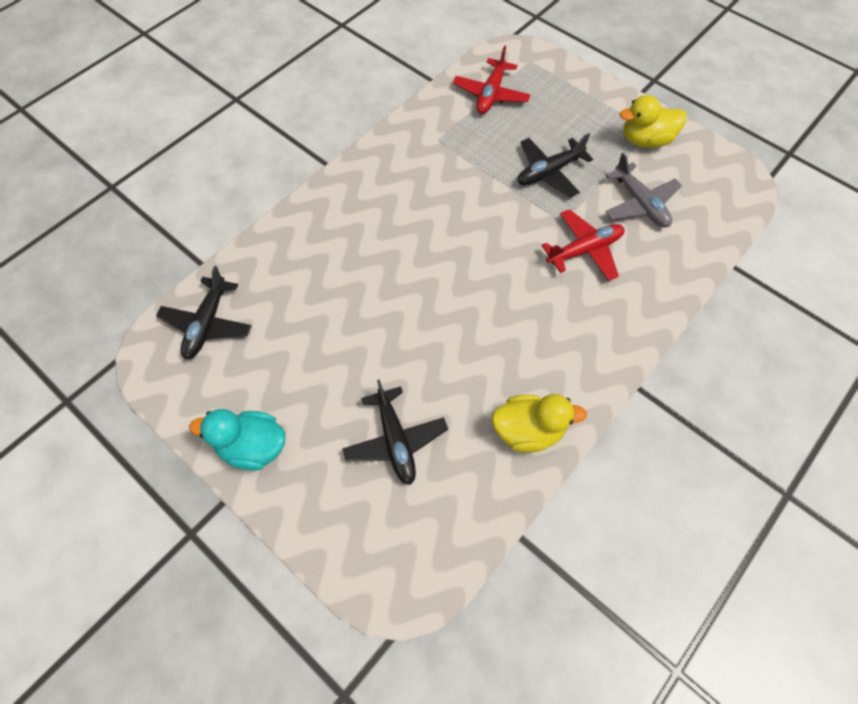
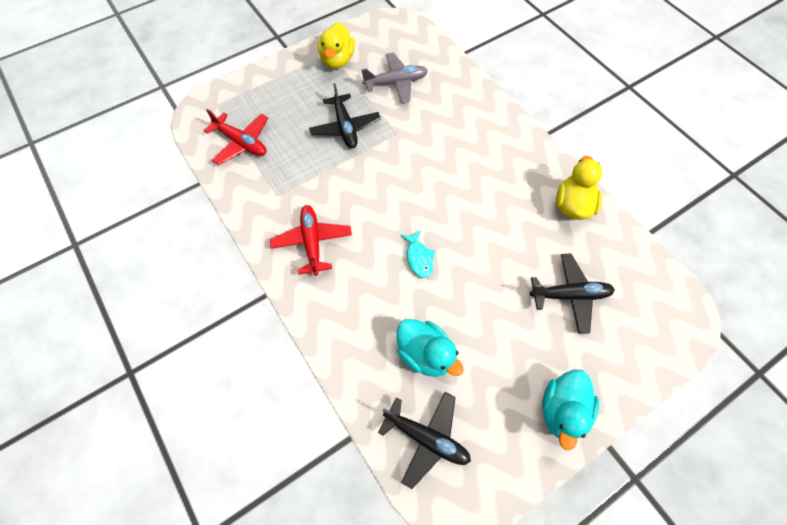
camera: 75 degrees left, 0 degrees up
red plane [541,209,625,281] -> red plane moved to [270,205,352,276]
none -> turquoise duck [397,319,464,377]
none -> turquoise fish [400,230,435,278]

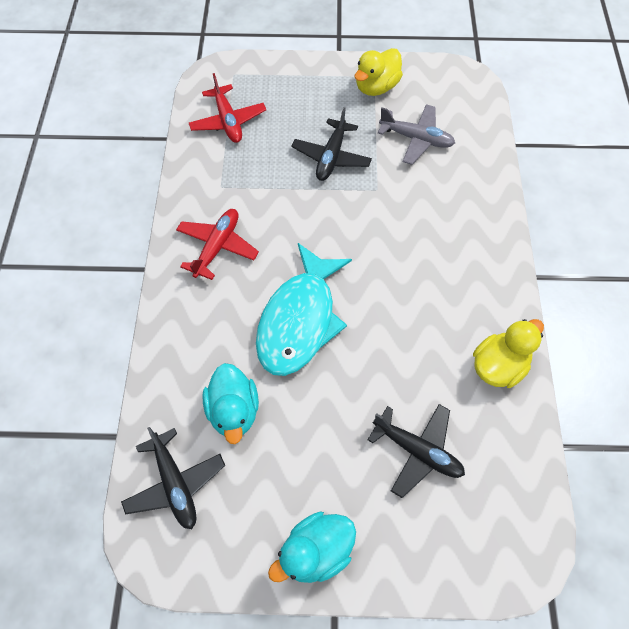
camera: 35 degrees right, 0 degrees up
turquoise fish [400,230,435,278] -> turquoise fish [256,243,352,376], size x2.45

